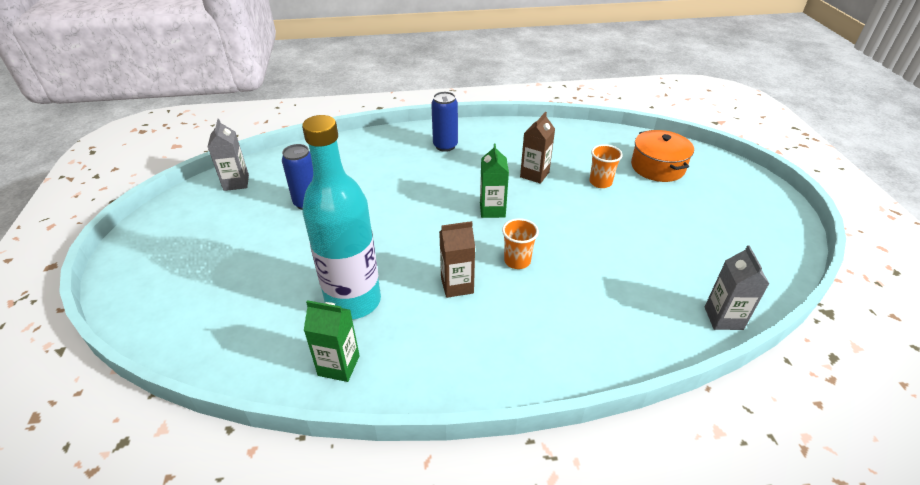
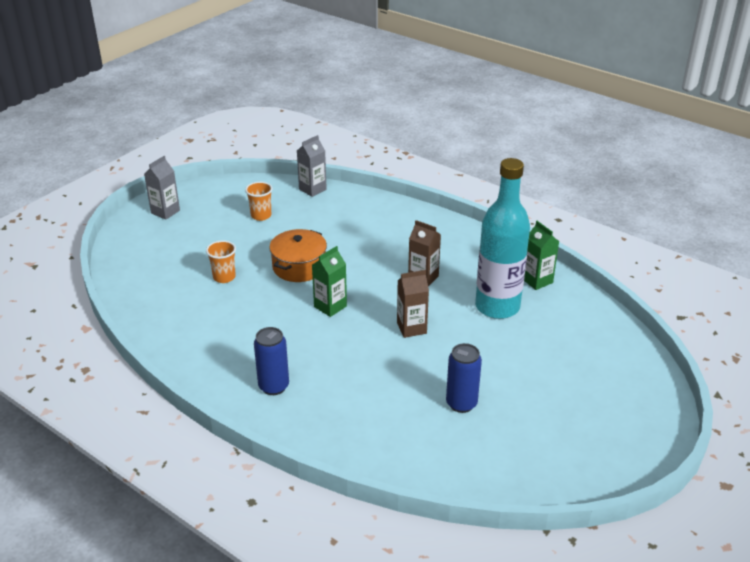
camera: 135 degrees left, 5 degrees down
grey carton [208,119,249,191] -> grey carton moved to [144,156,180,220]
orange cup [502,218,539,269] -> orange cup moved to [245,182,273,221]
brown carton [520,112,555,184] -> brown carton moved to [397,270,429,338]
orange pot [631,130,694,182] -> orange pot moved to [269,229,327,282]

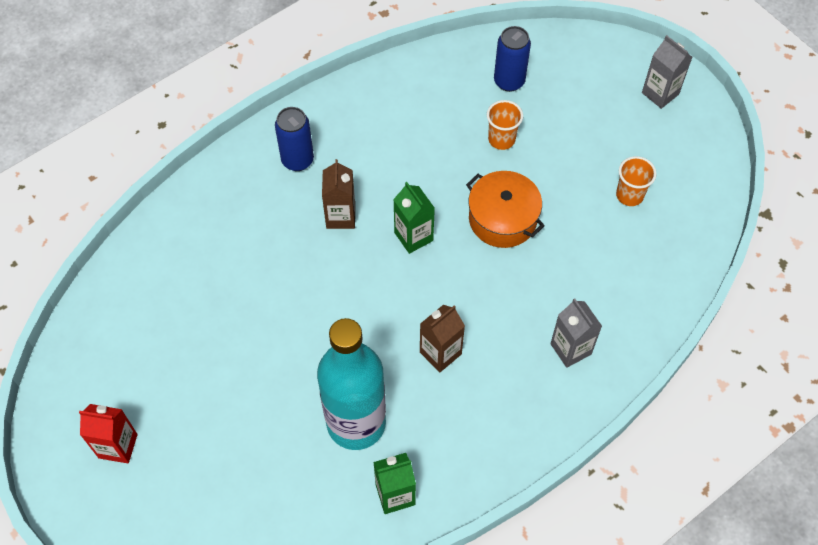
camera: 105 degrees right, 25 degrees up
grey carton [297,135,327,197] -> grey carton moved to [550,299,602,368]
brown carton [397,270,429,338] -> brown carton moved to [322,159,355,229]
blue can [446,343,482,413] -> blue can moved to [494,26,531,92]
none -> red carton [79,404,138,463]

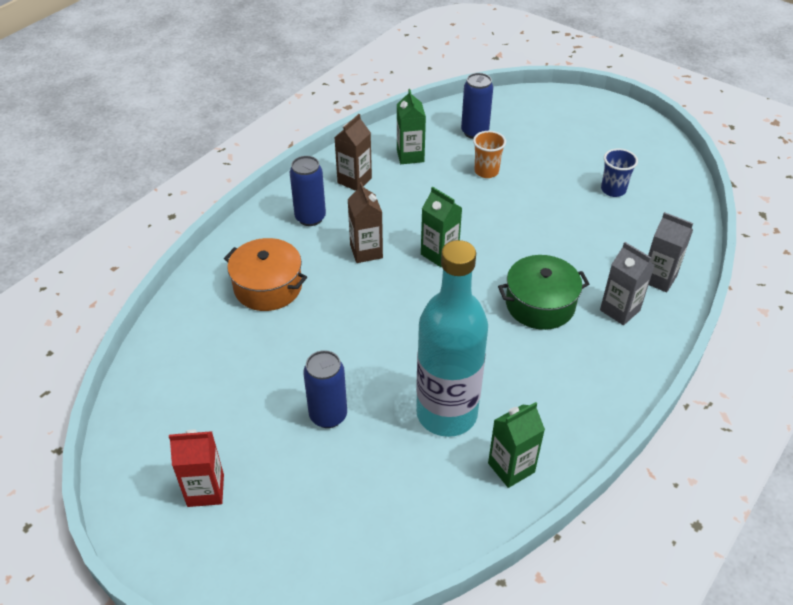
camera: 15 degrees left, 15 degrees down
brown carton [420,305,465,372] -> brown carton moved to [334,114,372,191]
orange pot [466,171,545,248] -> orange pot moved to [224,238,307,311]
orange cup [616,156,657,206] -> blue cup [601,148,638,197]
grey carton [642,35,692,109] -> grey carton moved to [648,212,693,293]
none -> blue can [303,350,347,428]
none -> green carton [397,89,426,164]
none -> green pot [498,255,589,330]

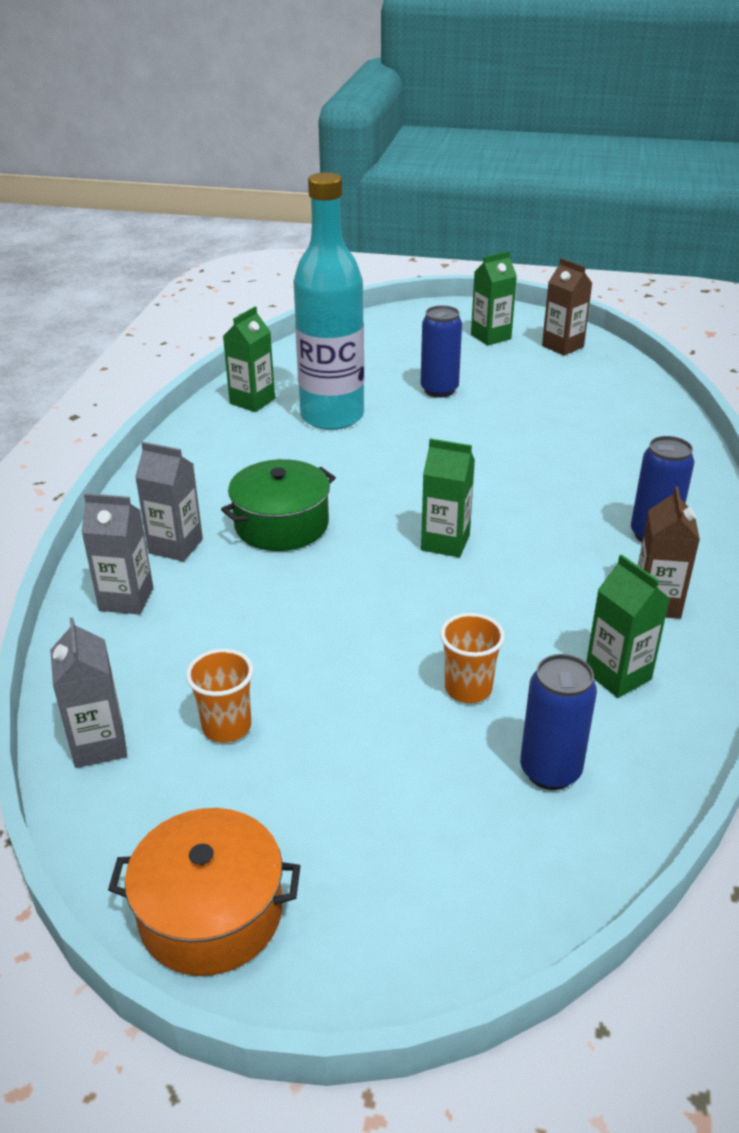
camera: 155 degrees right, 10 degrees down
red carton [169,429,224,507] -> green carton [471,251,517,346]
orange pot [224,238,307,311] -> orange pot moved to [108,808,300,976]
brown carton [348,182,383,263] -> brown carton moved to [542,258,593,356]
blue cup [601,148,638,197] -> orange cup [186,649,254,743]
none -> grey carton [50,617,127,768]

